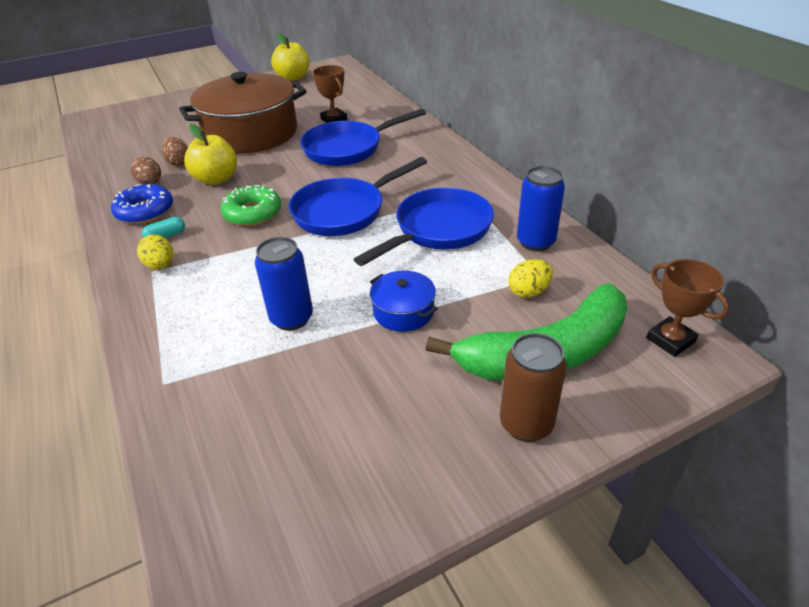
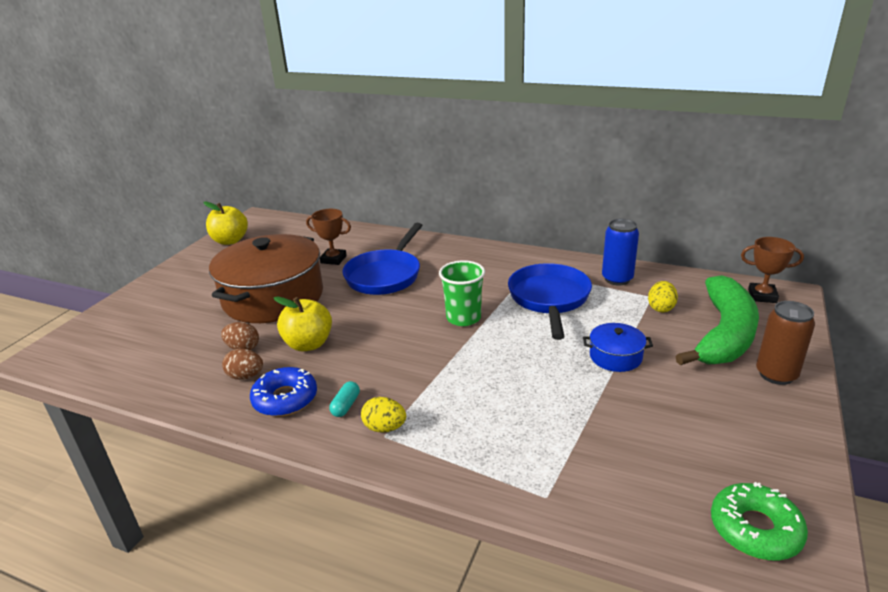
camera: 40 degrees left, 10 degrees down
green donut [221,185,281,226] -> green donut moved to [711,482,808,560]
blue can [255,237,313,331] -> none
blue pan [289,157,427,236] -> green cup [439,260,485,326]

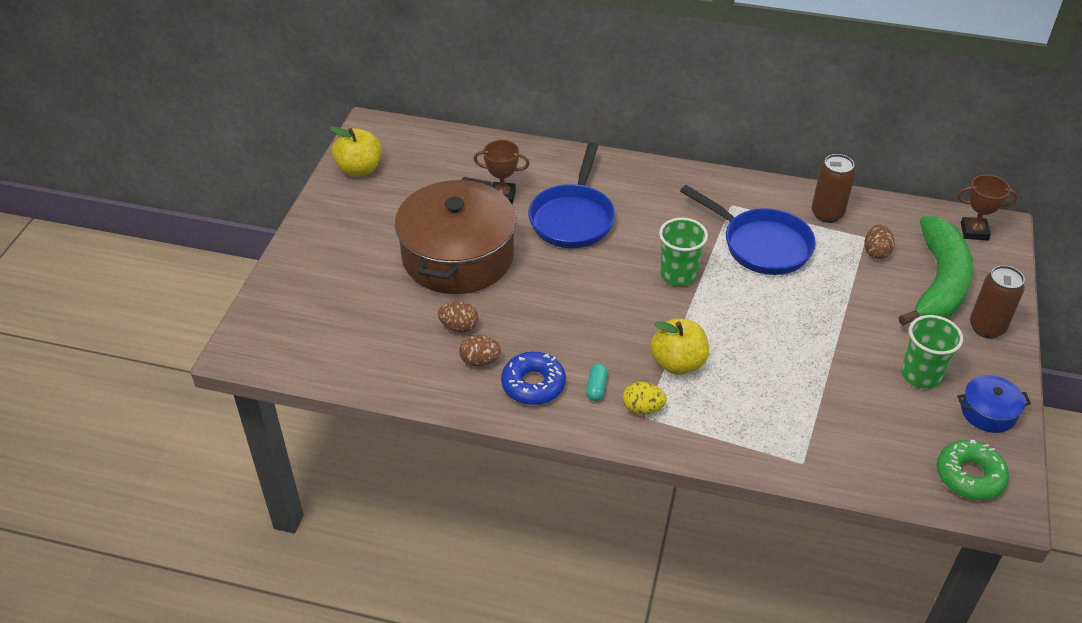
camera: 10 degrees left, 15 degrees up
yellow apple [274,296,332,352] -> yellow apple moved to [650,318,709,375]
blue pan [508,263,592,340] -> blue pan turned 135 degrees clockwise [680,185,816,275]
blue pot [583,323,653,372] -> blue pot moved to [957,375,1031,433]
blue can [602,219,639,285] -> brown can [812,154,855,223]
yellow egg [648,281,678,312] -> brown egg [865,225,894,259]
none -> green cup [901,315,963,389]

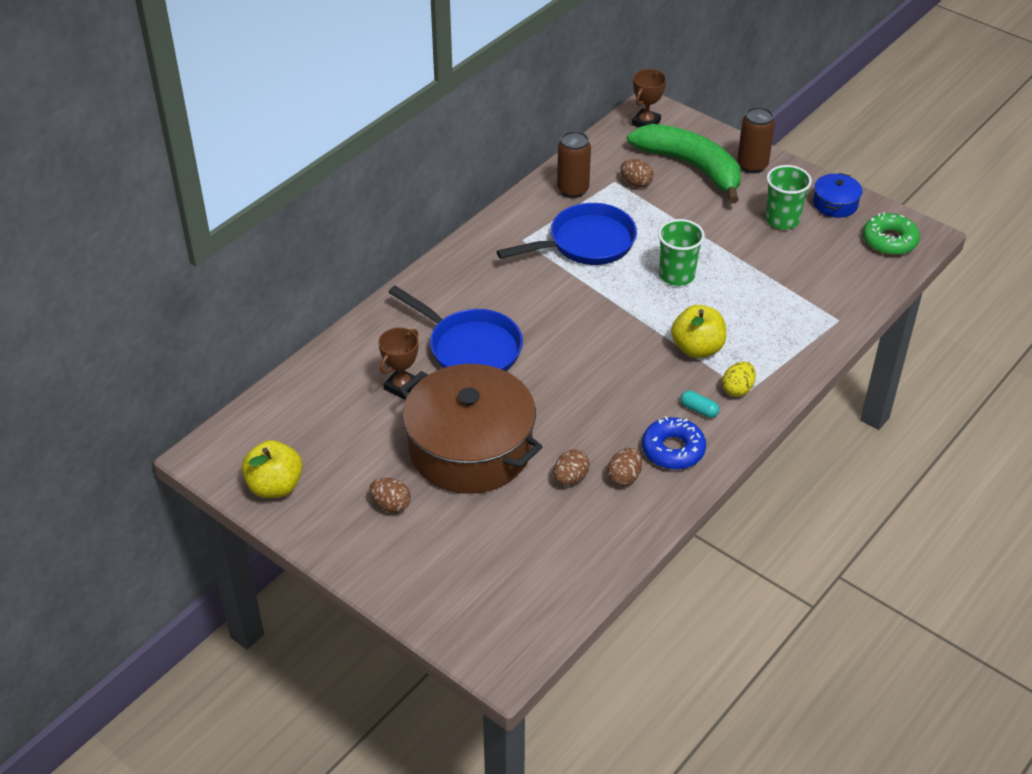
camera: 65 degrees left, 0 degrees up
green cup [659,218,708,286] -> green cup moved to [658,219,705,286]
none -> brown egg [370,478,411,513]

